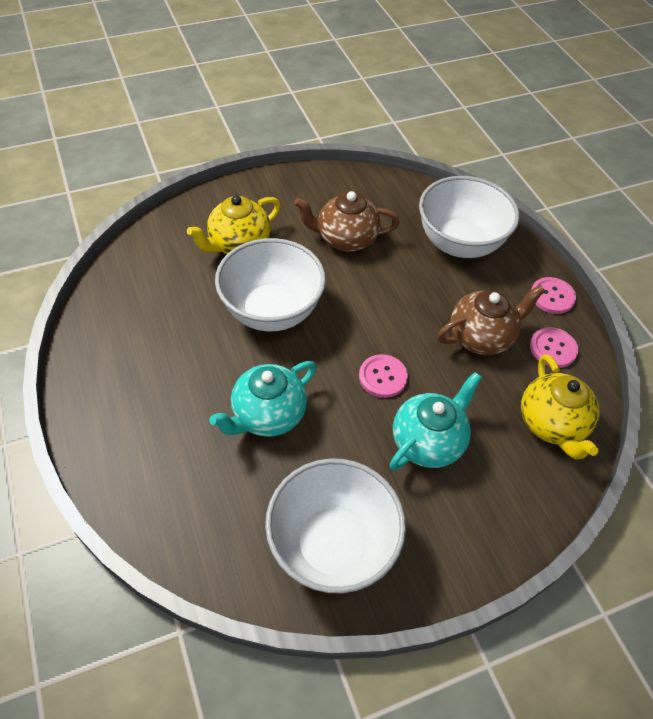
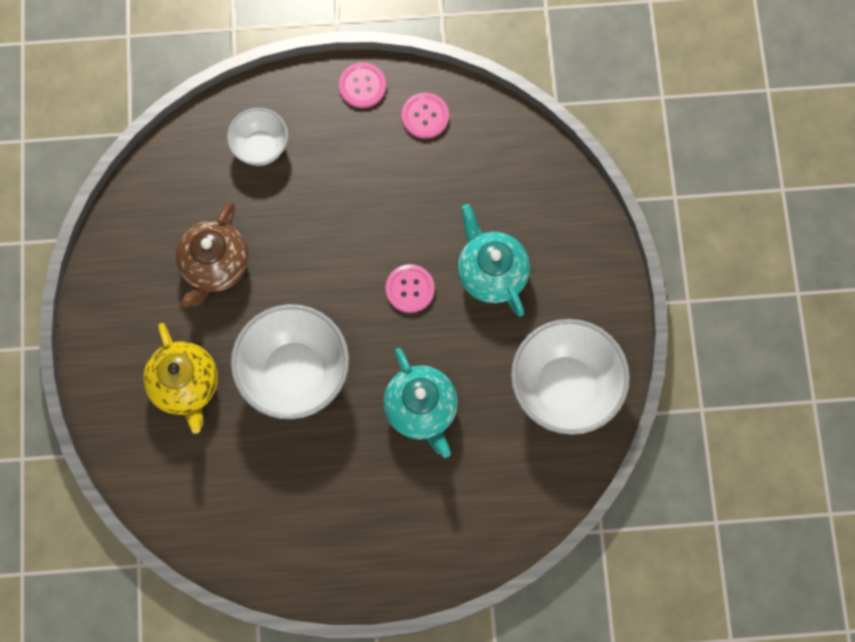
camera: 70 degrees left, 20 degrees up
white bowl [419,176,519,258] -> white bowl [227,108,288,166], size x0.55
brown teapot [437,284,545,355] -> none
yellow teapot [521,354,600,460] -> none

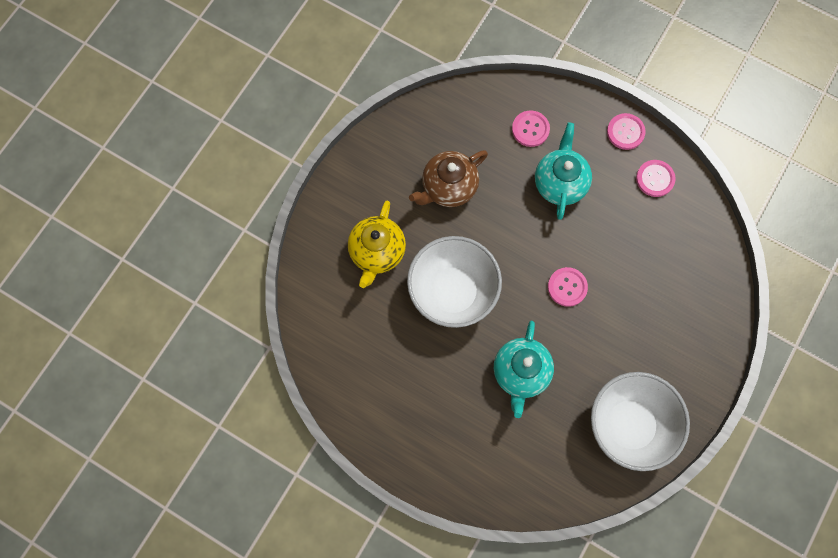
camera: 35 degrees right, 0 degrees up
white bowl [227,108,288,166] -> pink button [512,110,550,147]
turquoise teapot [458,204,530,316] -> turquoise teapot moved to [535,122,592,220]

